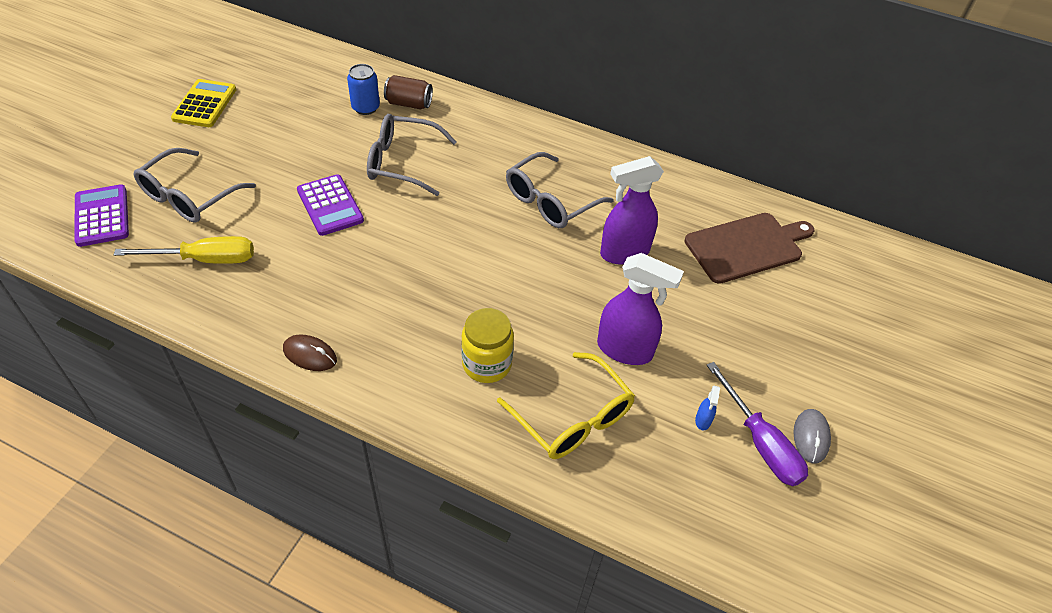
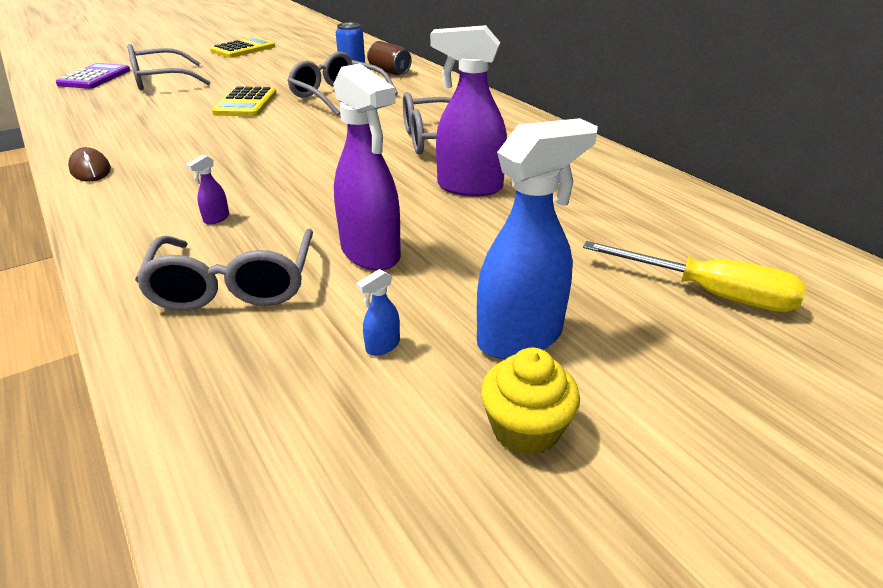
camera: 35 degrees right, 15 degrees down
yellow screwdriver [114,236,254,264] -> yellow screwdriver moved to [583,241,806,312]
purple calculator [297,174,364,236] -> yellow calculator [212,86,277,116]
yellow jar [461,308,514,383] -> purple spray bottle [186,155,229,225]
yellow glasses [497,352,635,459] -> grey glasses [135,229,313,311]
brown cutting board [684,213,814,284] -> none
purple screwdriver [706,362,808,486] -> none
grey mouse [793,409,831,464] -> yellow cupcake [481,348,580,456]
none -> blue spray bottle [477,118,598,359]

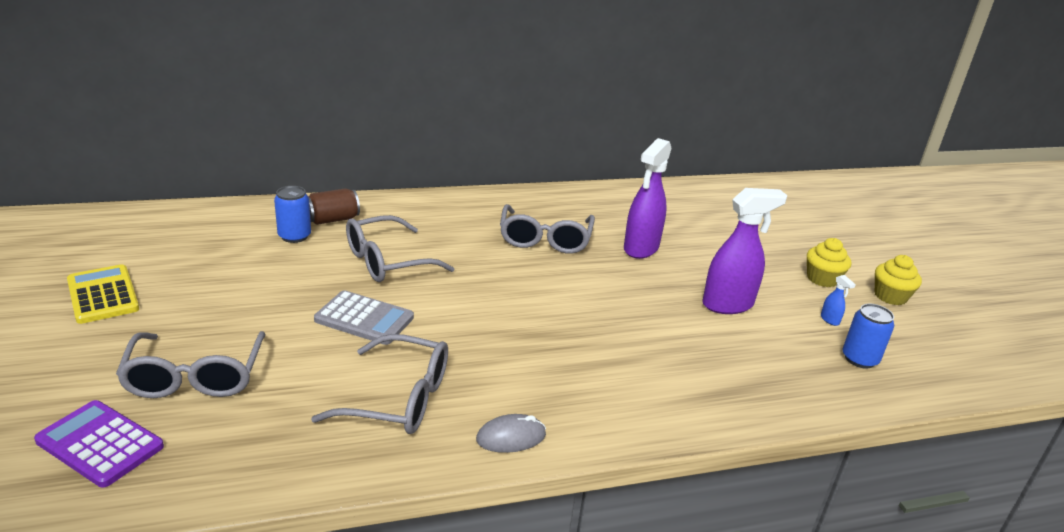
camera: 75 degrees left, 5 degrees down
brown mouse [68,147,111,181] -> grey mouse [476,414,546,453]
grey glasses [135,229,313,311] -> grey glasses moved to [311,334,448,434]
purple spray bottle [186,155,229,225] -> none
yellow calculator [212,86,277,116] -> grey calculator [314,290,414,345]
blue spray bottle [477,118,598,359] -> yellow cupcake [807,238,851,287]
yellow screwdriver [583,241,806,312] -> none
none -> blue can [842,304,894,369]

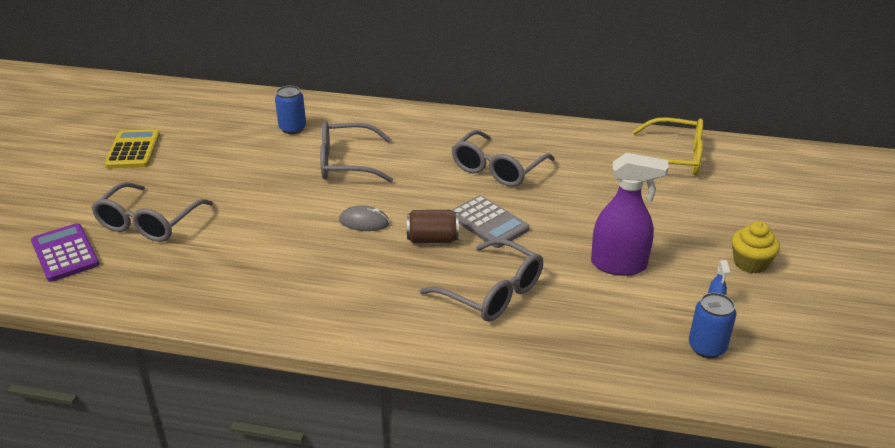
camera: 30 degrees right, 5 degrees up
brown can [309,188,360,225] -> brown can moved to [407,210,459,243]
grey glasses [311,334,448,434] -> grey glasses moved to [420,239,543,322]
grey calculator [314,290,414,345] -> grey calculator moved to [452,195,530,248]
grey mouse [476,414,546,453] -> grey mouse moved to [339,205,390,231]
purple spray bottle [624,138,672,259] -> none
yellow cupcake [875,255,922,305] -> none
none -> yellow glasses [632,117,703,175]

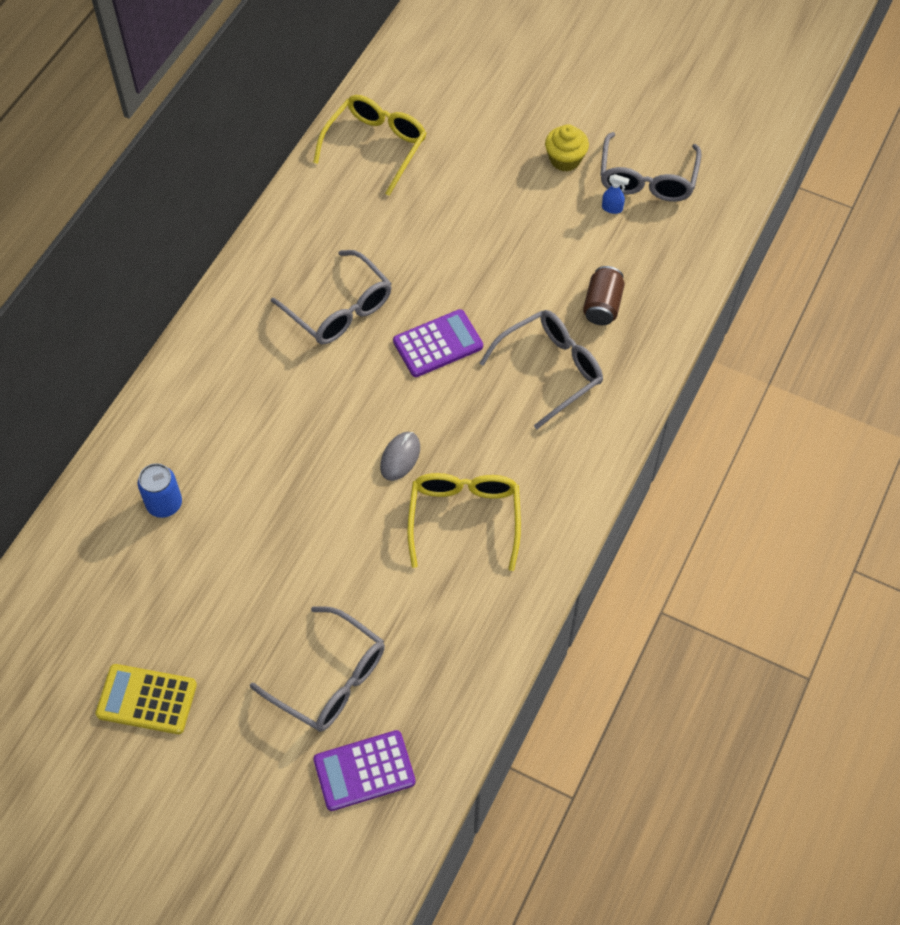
camera: 75 degrees left, 25 degrees up
grey glasses [320,121,393,182] -> grey glasses moved to [600,132,702,202]
brown can [407,210,459,243] -> brown can moved to [583,266,625,325]
grey calculator [452,195,530,248] -> purple calculator [393,309,483,377]
purple spray bottle [591,153,669,276] -> none
blue can [689,293,736,358] -> none
none -> yellow glasses [407,473,521,571]

